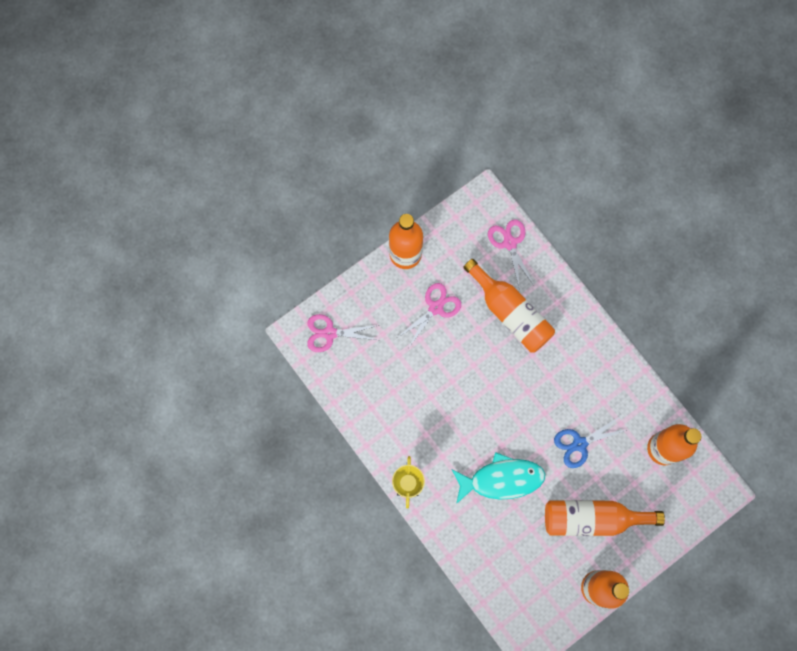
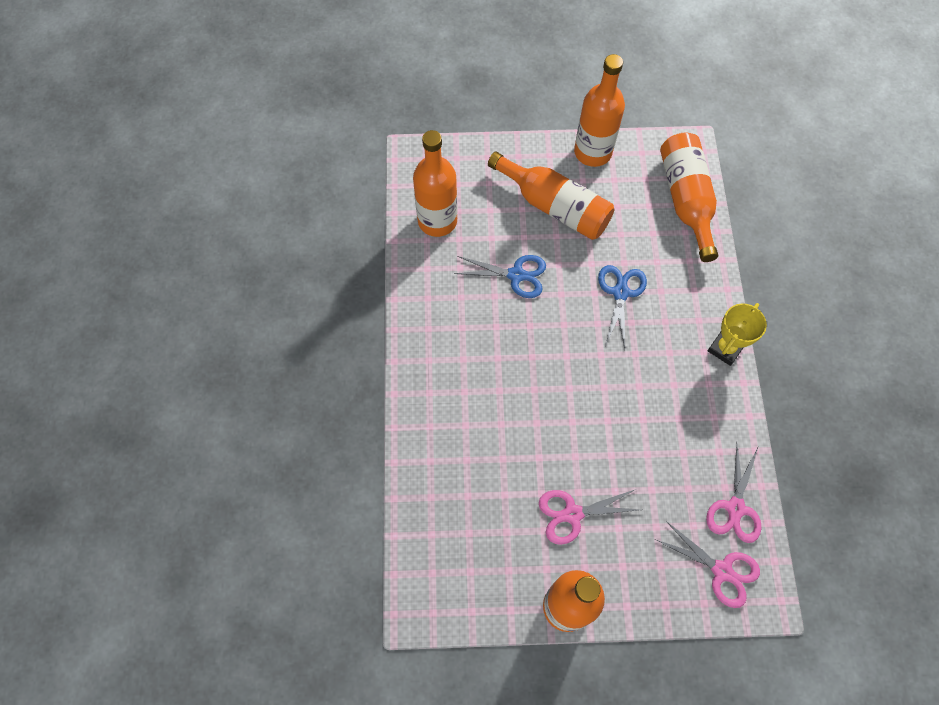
camera: 145 degrees left, 10 degrees down
turquoise fish [451,452,545,504] -> blue scissors [598,265,647,349]
orange bottle [463,259,555,353] -> orange bottle moved to [660,133,718,262]
pink scissors [488,219,534,290] -> pink scissors moved to [706,444,762,543]

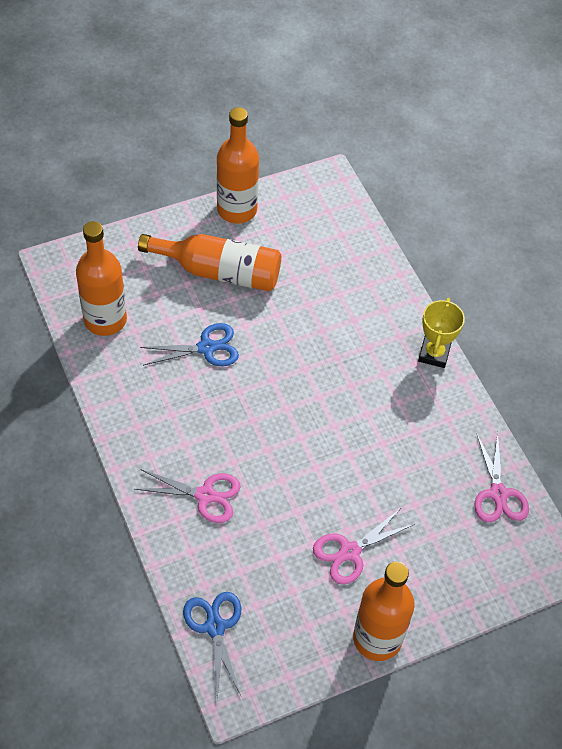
camera: 25 degrees left, 10 degrees down
blue scissors [598,265,647,349] -> blue scissors moved to [183,592,241,699]
pink scissors [656,521,760,608] -> pink scissors moved to [134,469,241,523]
orange bottle [660,133,718,262] -> none

